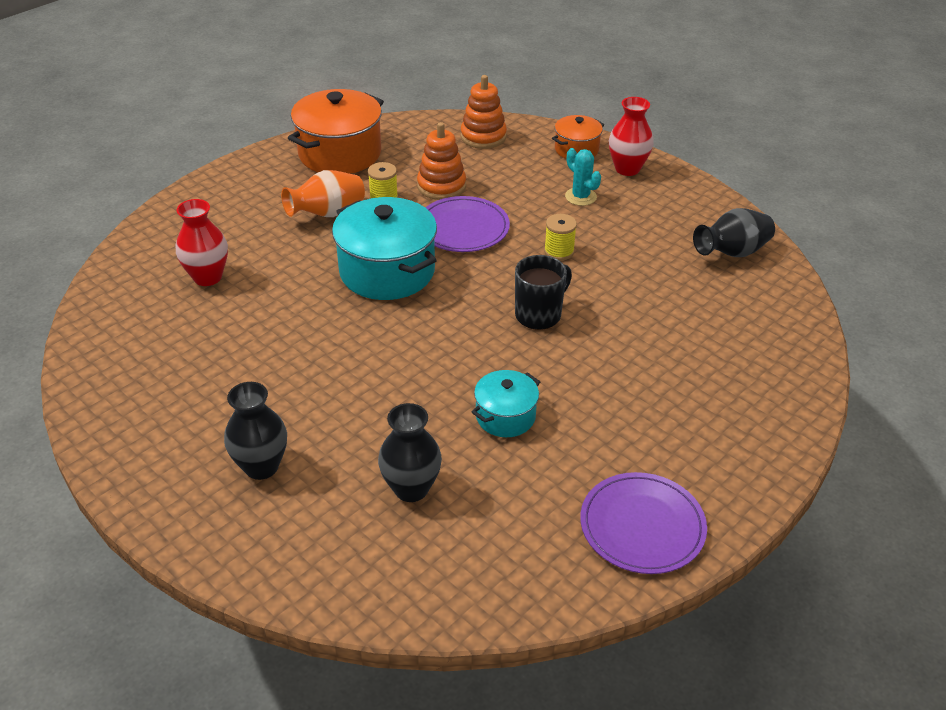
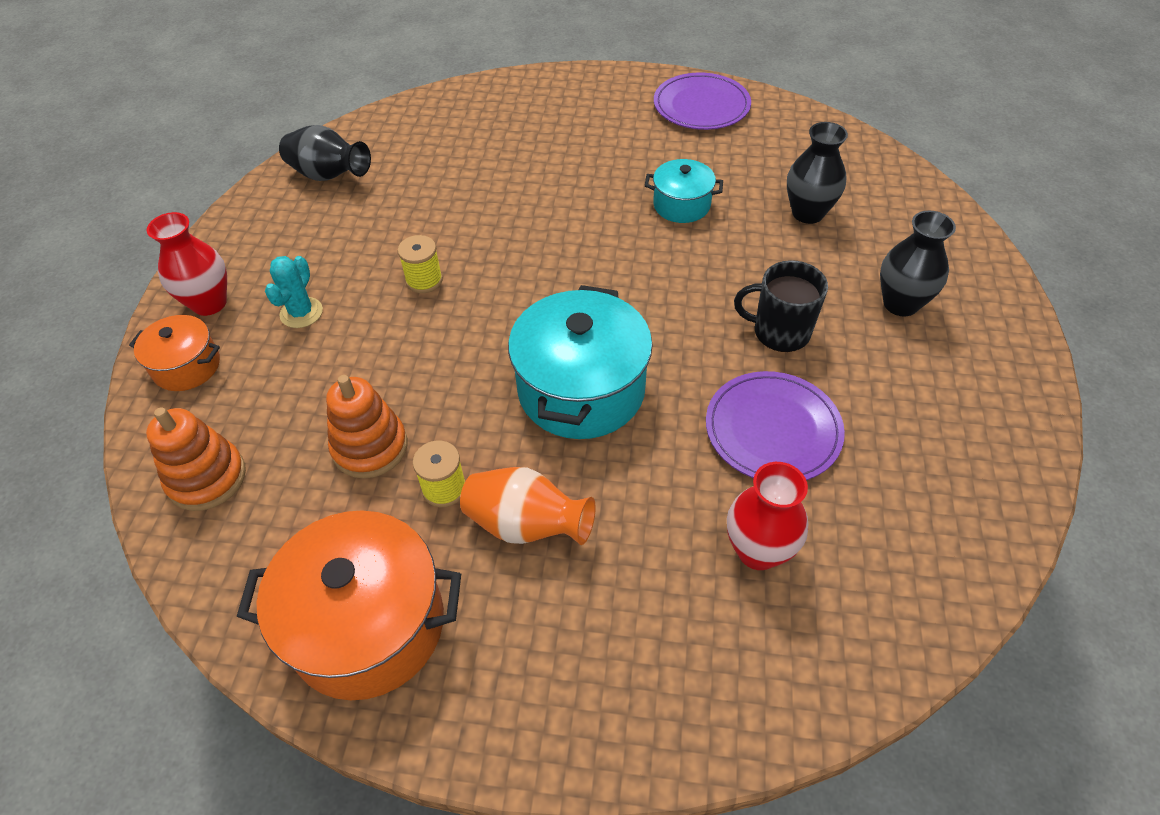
camera: 125 degrees left, 10 degrees up
purple plate [425,196,510,252] -> purple plate moved to [706,371,845,480]
black mug [515,255,572,330] -> black mug moved to [734,260,828,352]

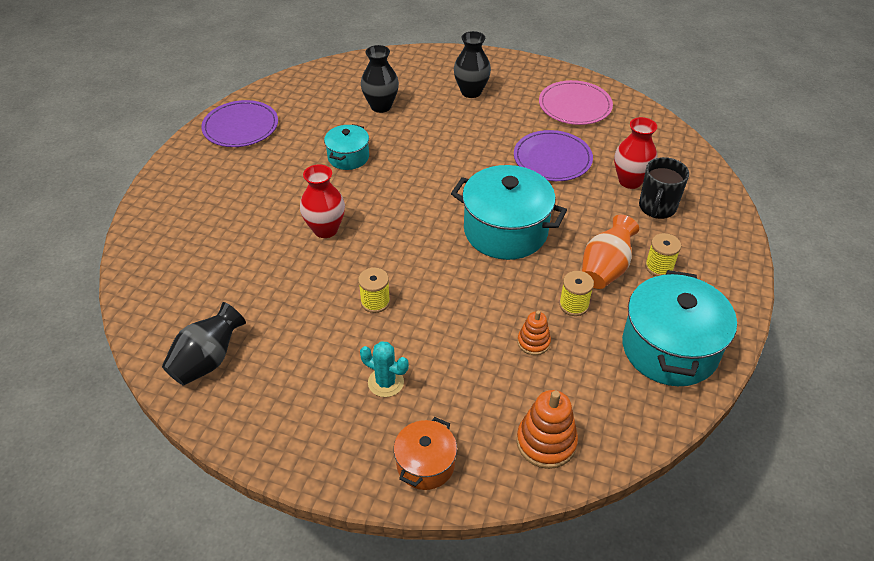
camera: 80 degrees left, 5 degrees down
red vase [147,212,227,316] -> red vase moved to [300,165,345,238]
orange pot [237,510,461,700] -> turquoise pot [622,270,737,386]
orange stacking toy [326,375,407,479] -> orange stacking toy [517,311,551,355], size x0.61
black mug [734,260,828,352] -> black mug moved to [639,157,689,219]
none -> pink plate [539,80,613,125]
none -> yellow spool [645,233,681,276]

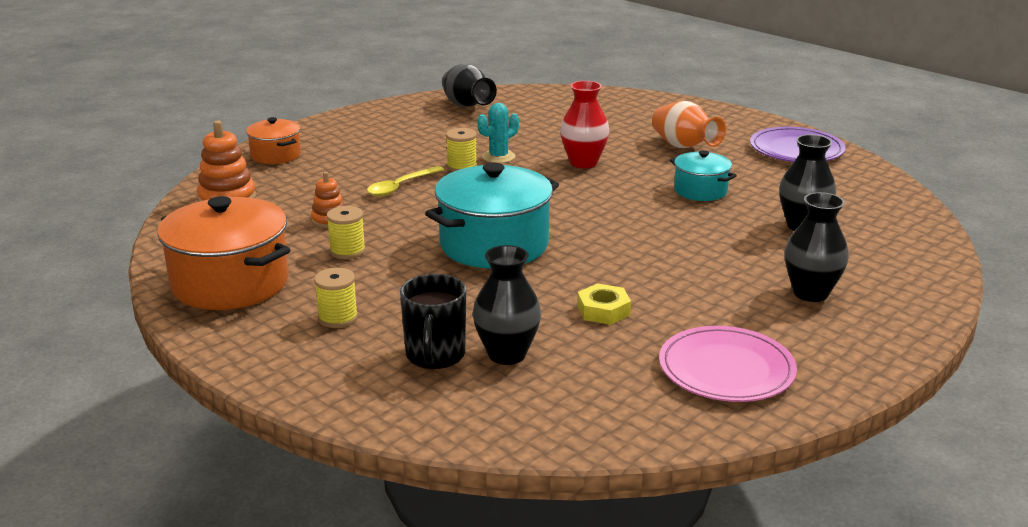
camera: 115 degrees right, 20 degrees down
turquoise cactus [360,341,409,397] -> turquoise cactus moved to [478,103,519,163]
purple plate [514,130,593,181] -> yellow nut [577,283,631,325]
orange vase [582,215,639,289] -> orange vase moved to [652,101,726,148]
red vase [614,117,657,189] -> black vase [473,245,541,365]
turquoise pot [622,270,737,386] -> orange pot [157,196,290,310]
black mug [639,157,689,219] -> black mug turned 135 degrees counterclockwise [400,274,466,369]
none -> yellow spoon [367,166,444,196]

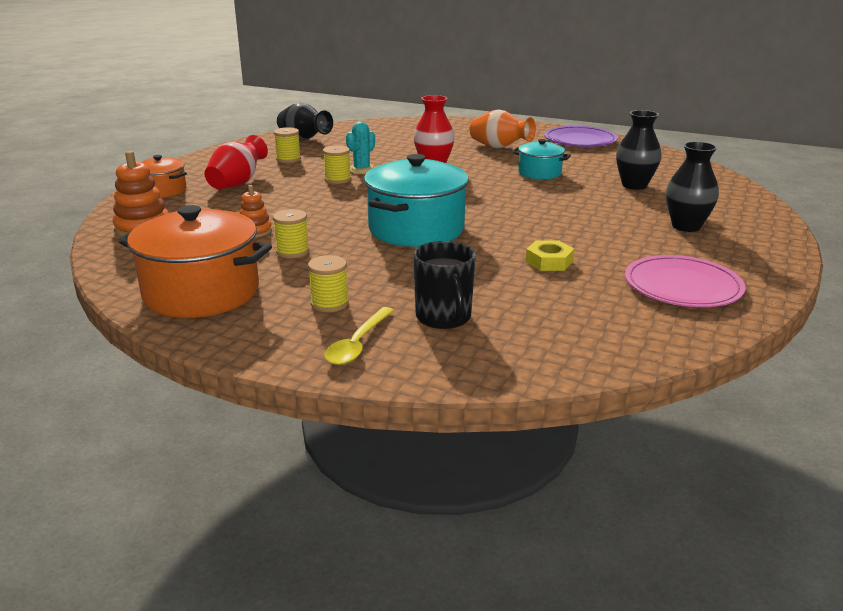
camera: 20 degrees left, 0 degrees up
yellow spoon [367,166,444,196] -> yellow spoon moved to [324,307,394,365]
black vase [473,245,541,365] -> none
none -> red vase [204,135,268,189]
none -> yellow spool [274,127,301,163]

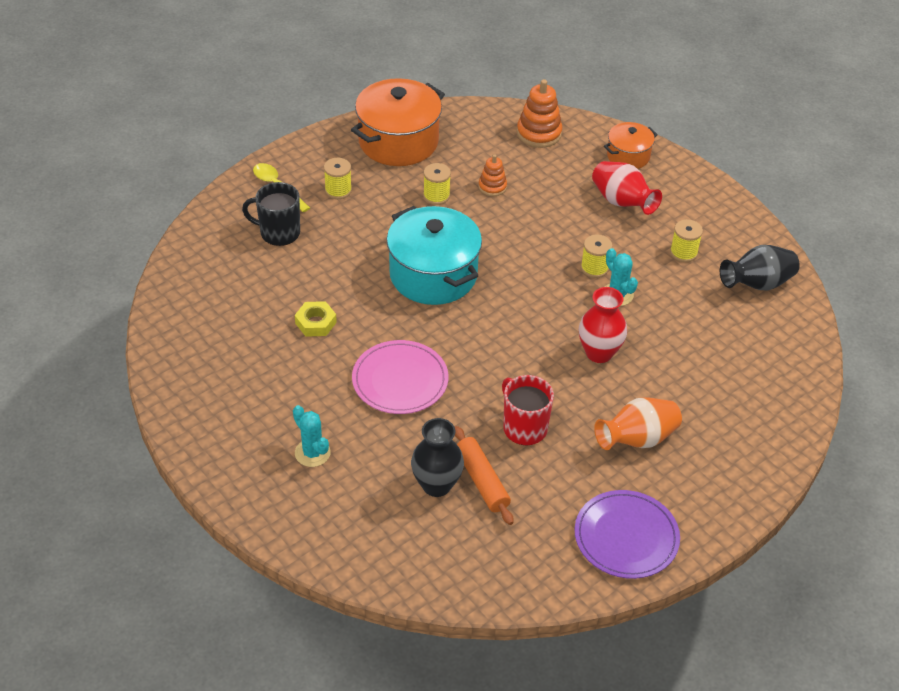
camera: 115 degrees right, 20 degrees up
turquoise pot [512,139,571,179] -> red mug [502,375,554,445]
pink plate [625,255,745,307] -> pink plate moved to [352,340,448,414]
black vase [666,142,719,232] -> turquoise cactus [293,405,331,467]
none -> orange rolling pin [455,426,513,525]

